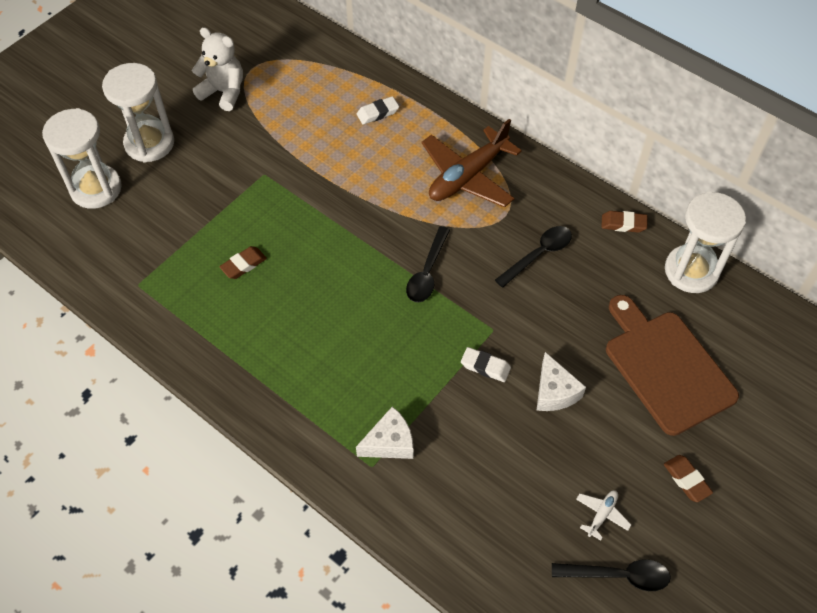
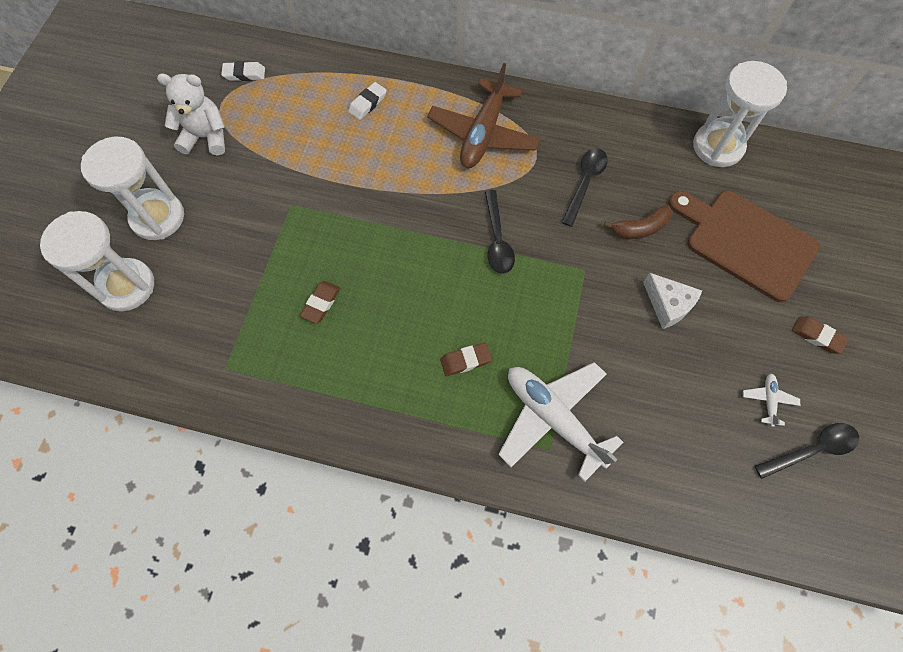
camera: 25 degrees left, 10 degrees up
white cheese [356,406,413,459] -> white plane [498,362,623,482]
white eraser [461,347,511,382] -> white eraser moved to [221,61,265,81]
brown eraser [602,211,647,233] -> brown eraser moved to [440,343,492,376]
none -> brown banana [603,205,673,239]

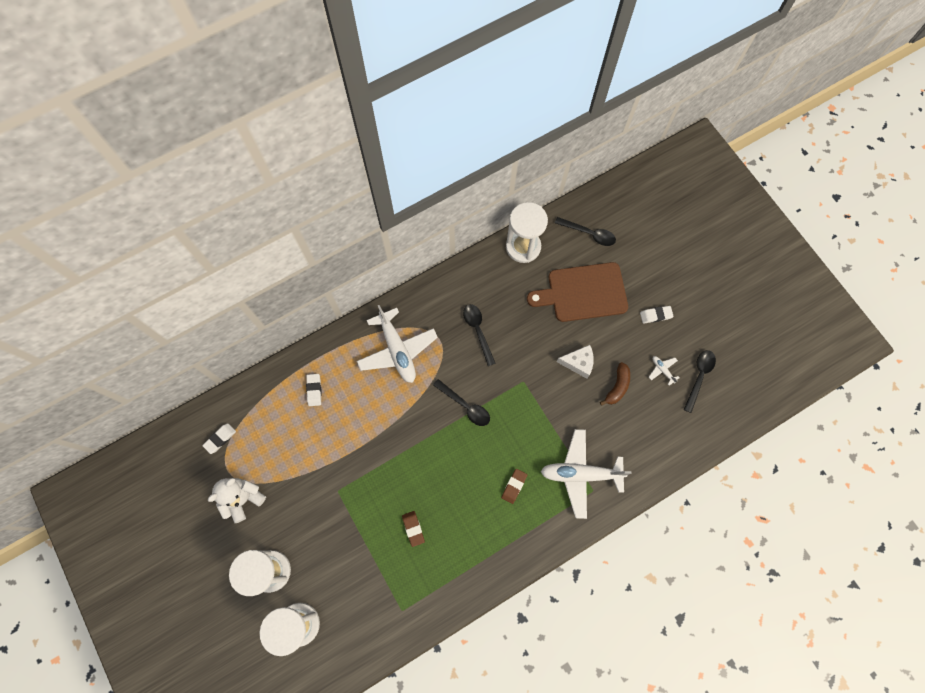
camera: 45 degrees left, 5 degrees up
brown plane [427,63,540,168] -> white plane [357,305,438,383]
brown banana [603,205,673,239] -> brown banana moved to [600,362,630,406]
brown eraser [792,316,849,354] -> white eraser [640,306,674,323]
none -> black spoon [555,217,616,246]

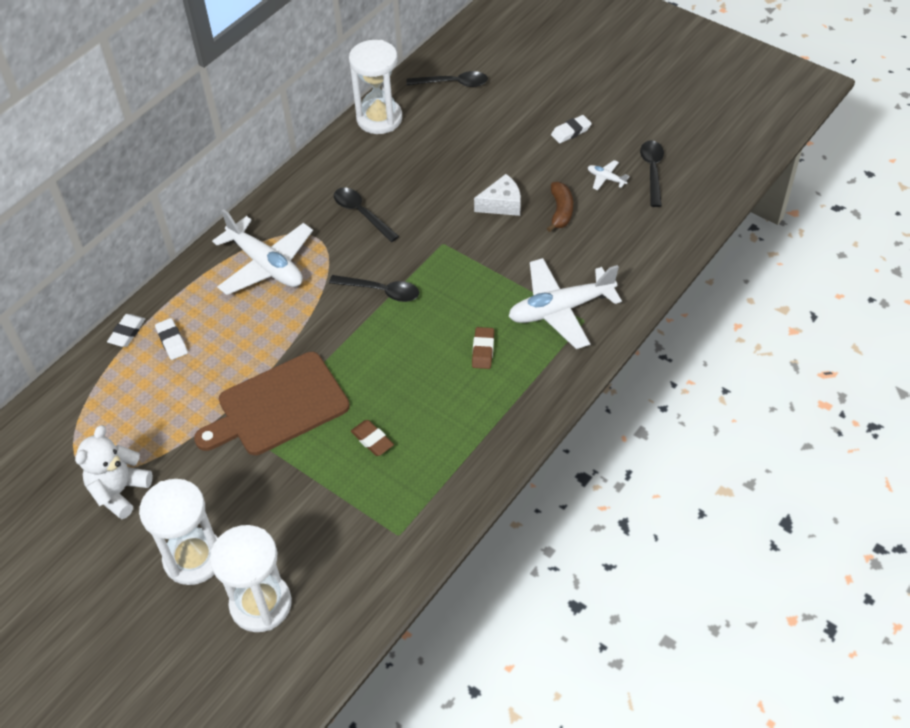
camera: 20 degrees left, 20 degrees down
white eraser [202,423,236,454] -> white eraser moved to [107,314,145,347]
brown cutting board [527,262,628,322] -> brown cutting board moved to [194,352,350,455]

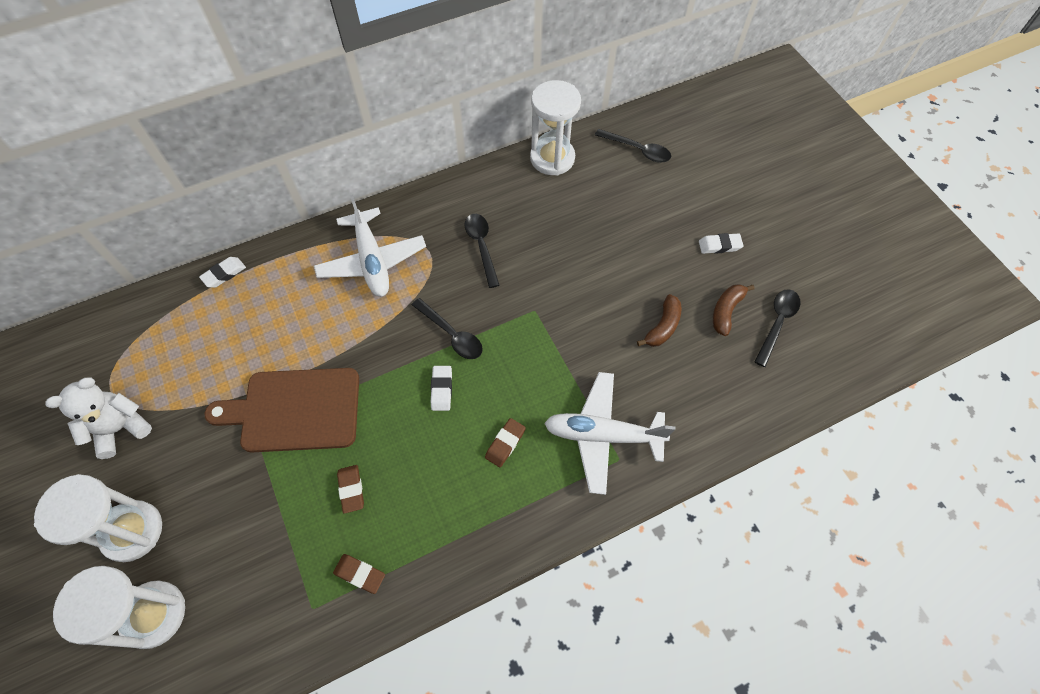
camera: 25 degrees right, 10 degrees up
white eraser [155,318,188,360] -> white eraser moved to [431,366,452,411]
white cheese [474,174,521,216] -> none
white plane [588,160,630,190] -> brown banana [713,284,755,336]
none -> brown eraser [333,554,385,594]

